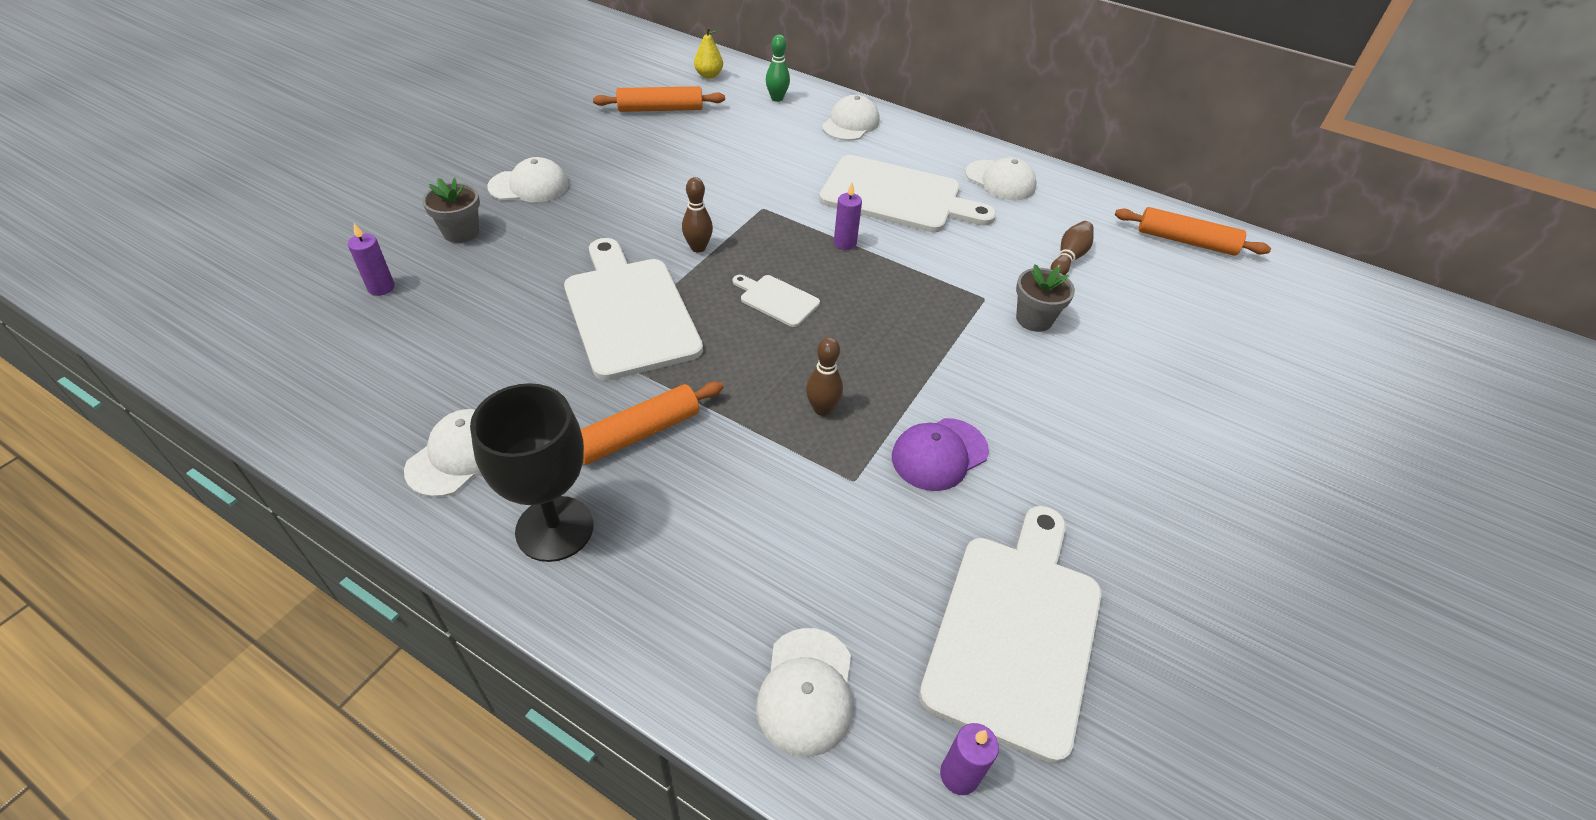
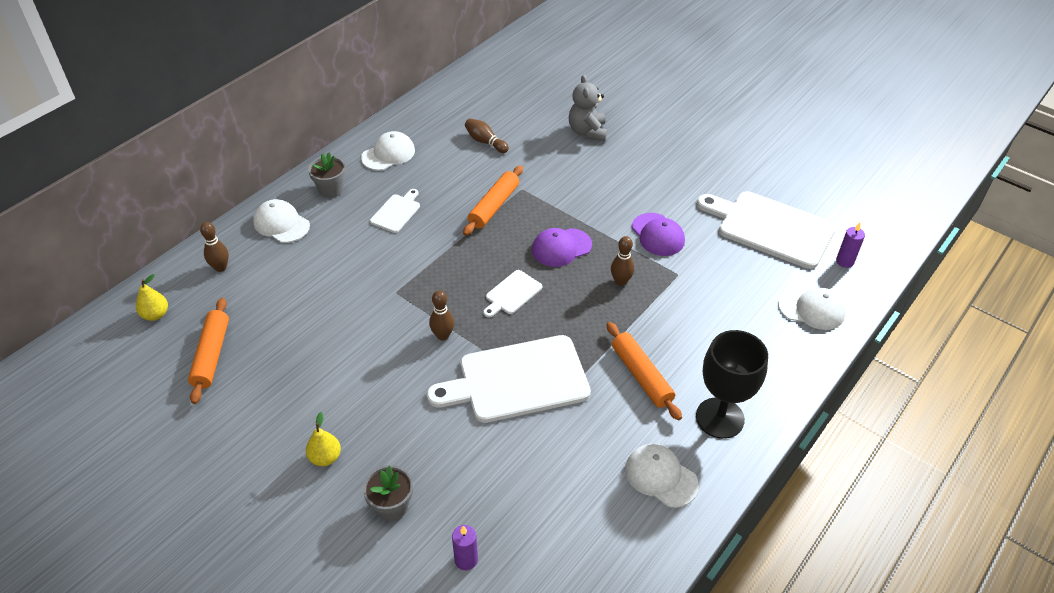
camera: 80 degrees left, 0 degrees up
white cap [487,157,569,202] -> yellow pear [306,412,341,466]
green bowling pin [766,35,790,102] -> brown bowling pin [200,222,229,272]
white cutting board [819,155,996,232] -> white cutting board [370,189,420,233], size x0.47
purple candle [834,182,862,250] -> none
grey flower pot [1016,264,1075,332] -> grey flower pot moved to [308,152,346,198]
orange rolling pin [1115,207,1271,256] -> orange rolling pin moved to [463,166,523,236]
none -> purple cap [532,228,592,267]
none -> grey teddy bear [569,74,607,141]

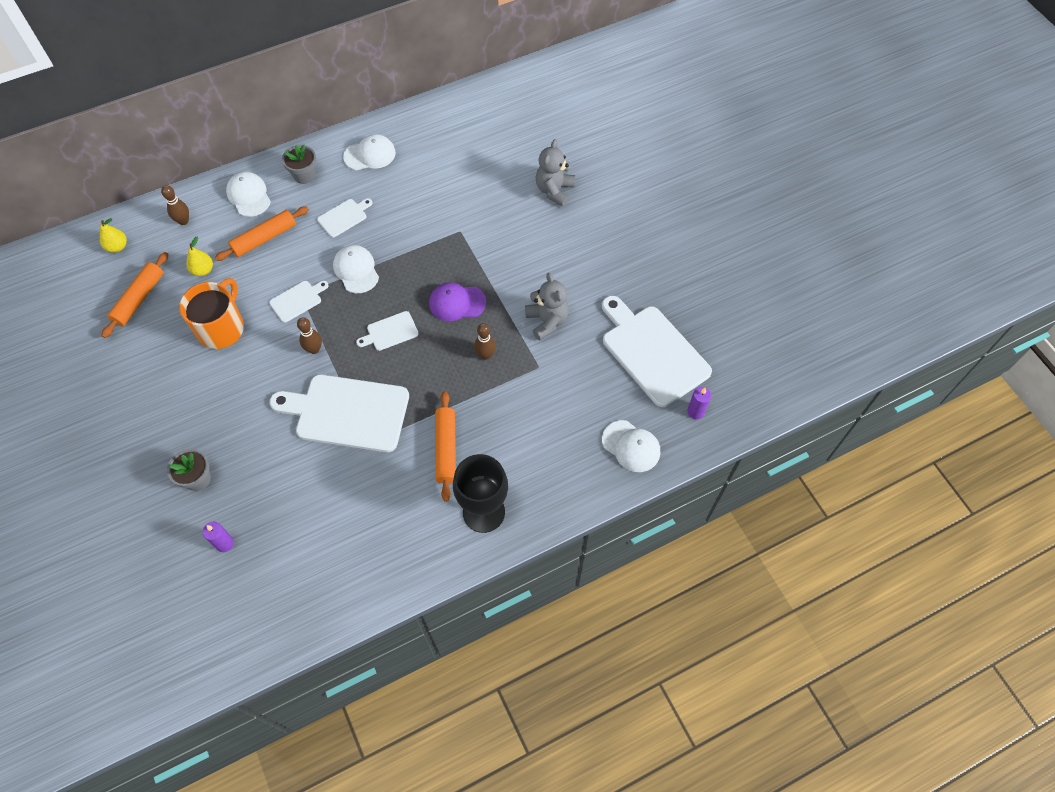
camera: 25 degrees right, 15 degrees up
yellow pear [306,412,341,466] -> yellow pear moved to [186,237,213,276]
orange rolling pin [463,166,523,236] -> orange rolling pin moved to [215,207,309,261]
brown bowling pin [465,118,509,153] -> none
white cap [625,444,699,508] -> white cap moved to [333,245,379,293]
purple cap [632,213,685,256] -> grey teddy bear [525,273,569,341]
none -> orange mug [179,278,244,349]
none -> white cutting board [269,281,329,323]

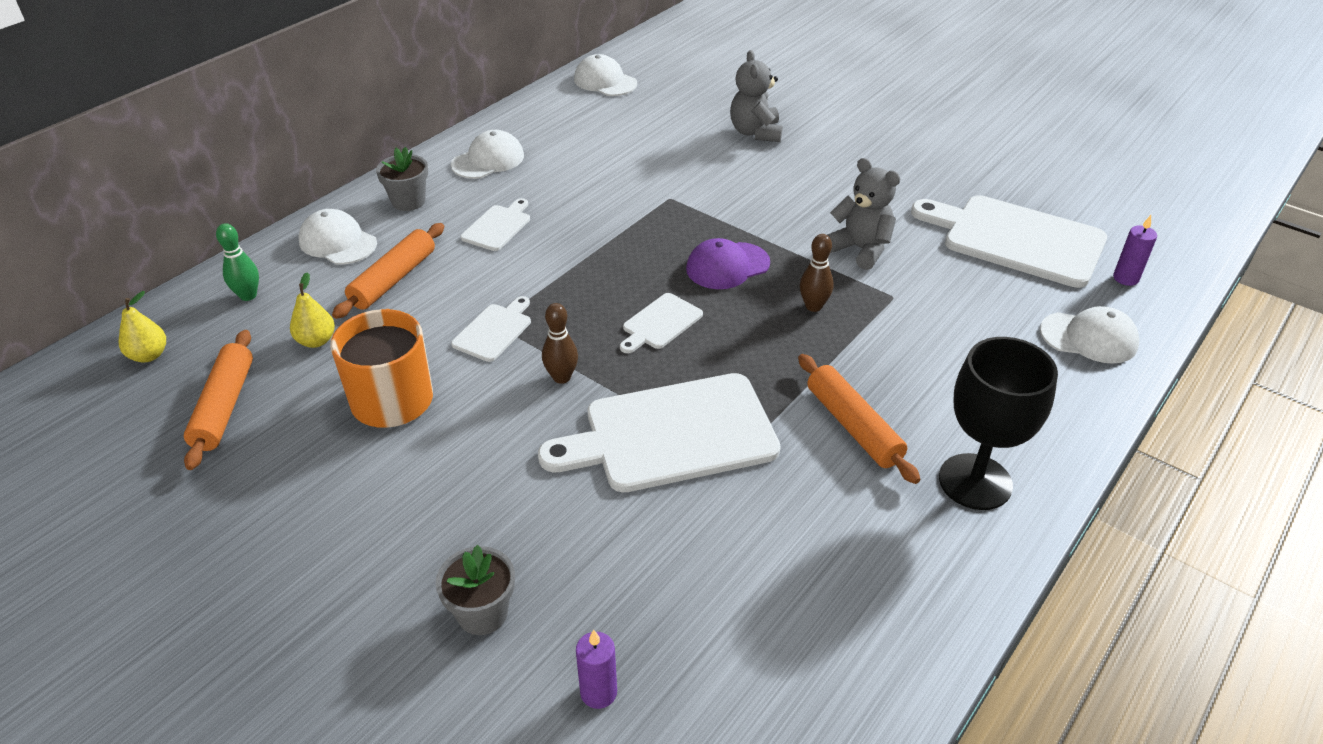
camera: 25 degrees left, 20 degrees down
brown bowling pin [161,185,189,225] -> green bowling pin [216,223,259,301]
white cap [333,245,379,293] -> white cap moved to [574,54,637,96]

